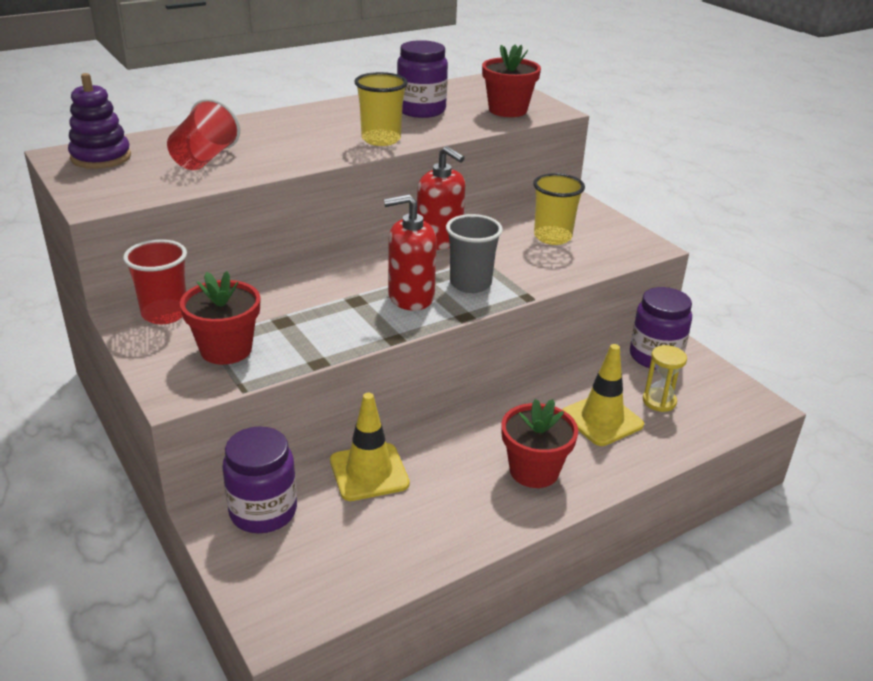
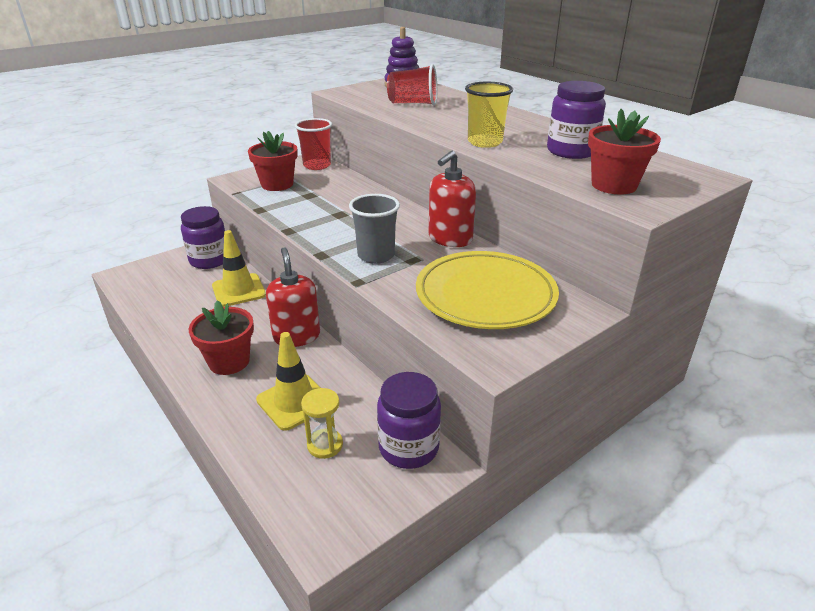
camera: 85 degrees right, 0 degrees up
red soap dispenser [384,194,437,311] -> red soap dispenser moved to [266,247,320,347]
yellow cup [533,173,585,245] -> yellow plate [416,251,559,329]

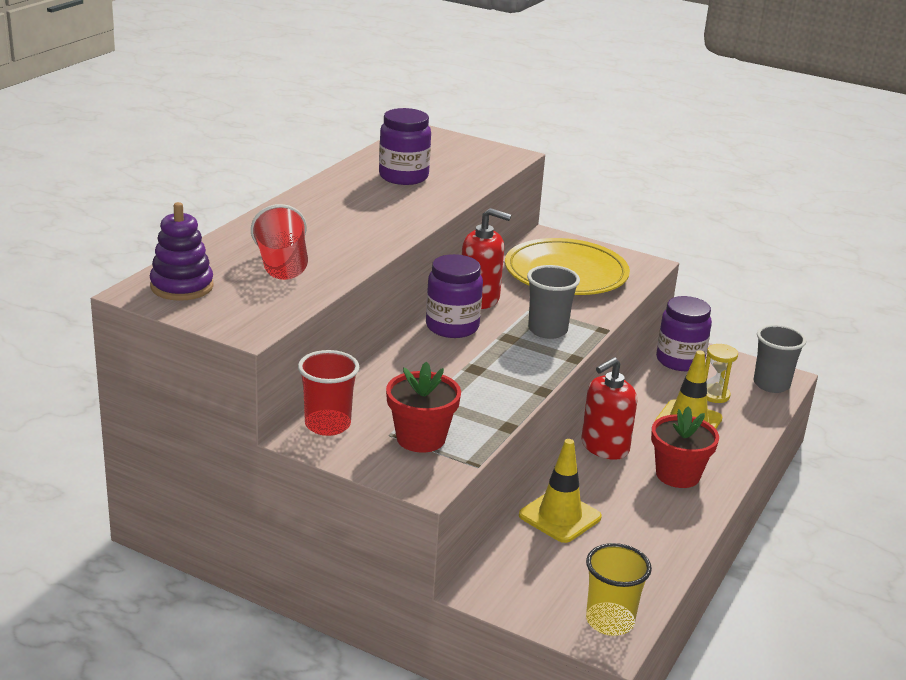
camera: 115 degrees left, 5 degrees down
purple jar [181,206,225,269] -> purple jar moved to [426,254,483,338]
yellow cup [465,82,513,148] -> yellow cup moved to [586,543,652,636]
red flower pot [588,109,661,195] -> none
none -> grey cup [754,325,806,393]

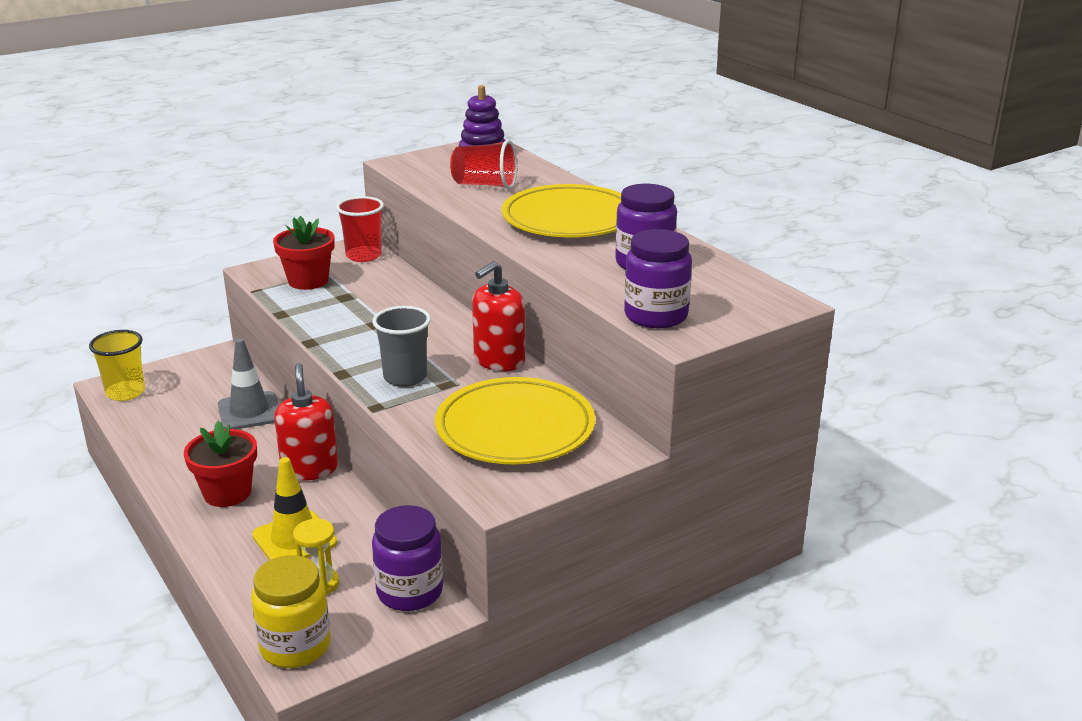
camera: 120 degrees right, 0 degrees up
purple jar [426,254,483,338] -> purple jar moved to [624,229,692,328]
yellow traffic cone [519,439,602,543] -> grey traffic cone [218,338,279,429]
grey cup [754,325,806,393] -> yellow jar [251,555,331,668]
none -> yellow plate [502,184,621,237]

